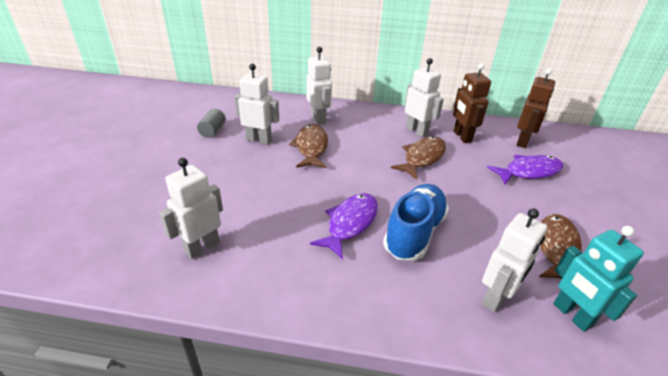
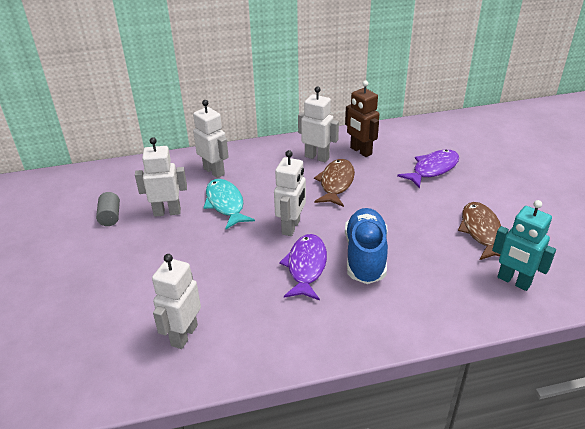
camera: 20 degrees left, 0 degrees up
brown fish [289,124,328,168] -> turquoise fish [203,179,255,230]
white robot [482,208,547,312] -> white robot moved to [274,150,306,236]
brown robot [517,68,555,148] -> none

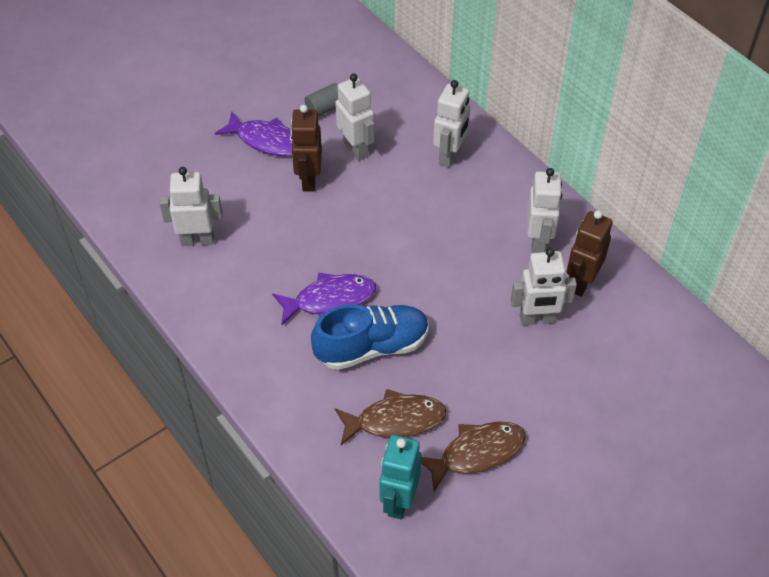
camera: 65 degrees right, 15 degrees up
turquoise fish [203,179,255,230] -> none
white robot [274,150,306,236] -> white robot moved to [511,248,577,325]
brown fish [314,159,355,207] -> brown fish moved to [335,389,446,445]
purple fish [397,150,459,189] -> purple fish moved to [215,112,292,157]
none -> brown robot [290,105,322,191]

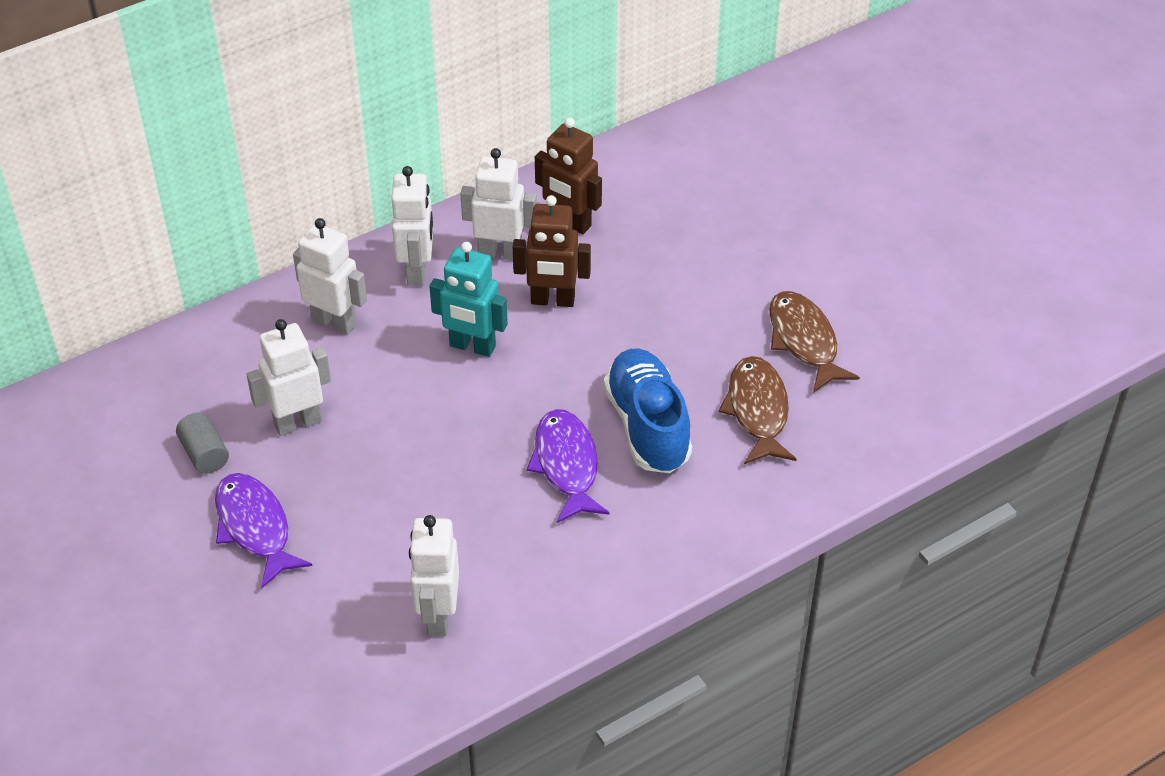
camera: 85 degrees left, 5 degrees down
purple fish [215,112,292,157] -> purple fish turned 60 degrees counterclockwise [215,473,312,588]
brown robot [290,105,322,191] -> brown robot moved to [513,195,591,307]
turquoise robot [379,435,421,519] -> turquoise robot moved to [429,242,508,357]
white robot [511,248,577,325] -> white robot moved to [391,166,433,286]

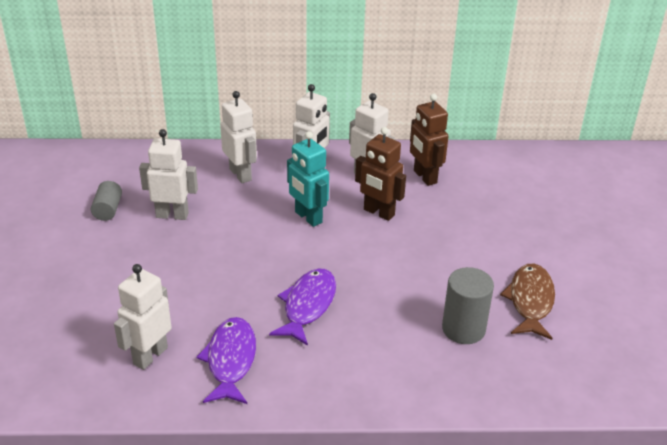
camera: 30 degrees right, 10 degrees down
purple fish [215,473,312,588] -> purple fish moved to [196,317,256,404]
blue shoe [604,349,692,473] -> none
brown fish [718,356,796,464] -> grey cylinder [442,267,494,344]

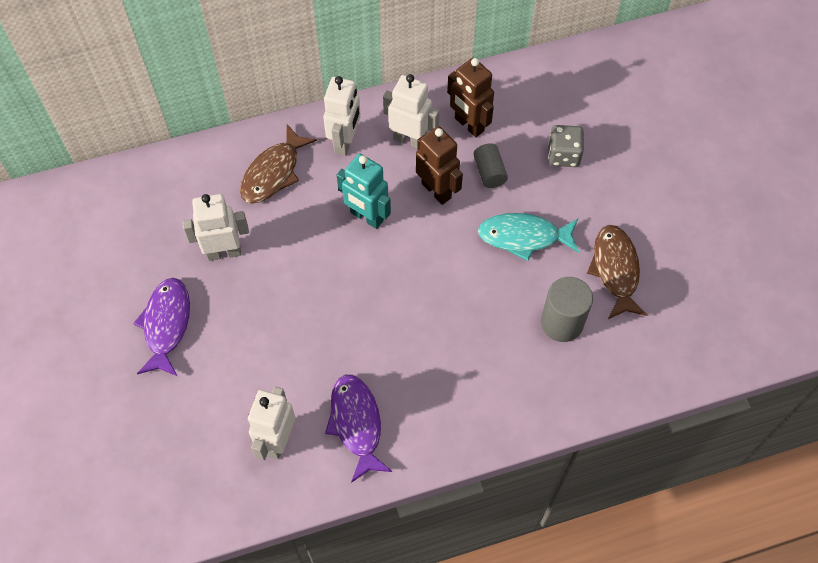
camera: 15 degrees left, 25 degrees up
grey cylinder [91,181,122,221] -> grey cylinder moved to [473,143,508,188]
white robot [220,91,257,183] -> brown fish [240,124,317,204]
purple fish [269,269,336,346] -> purple fish moved to [133,278,190,376]
brown robot [355,127,406,221] -> brown robot turned 150 degrees counterclockwise [416,126,463,205]
none -> turquoise fish [478,213,579,261]
none -> grey dice [548,125,584,167]

